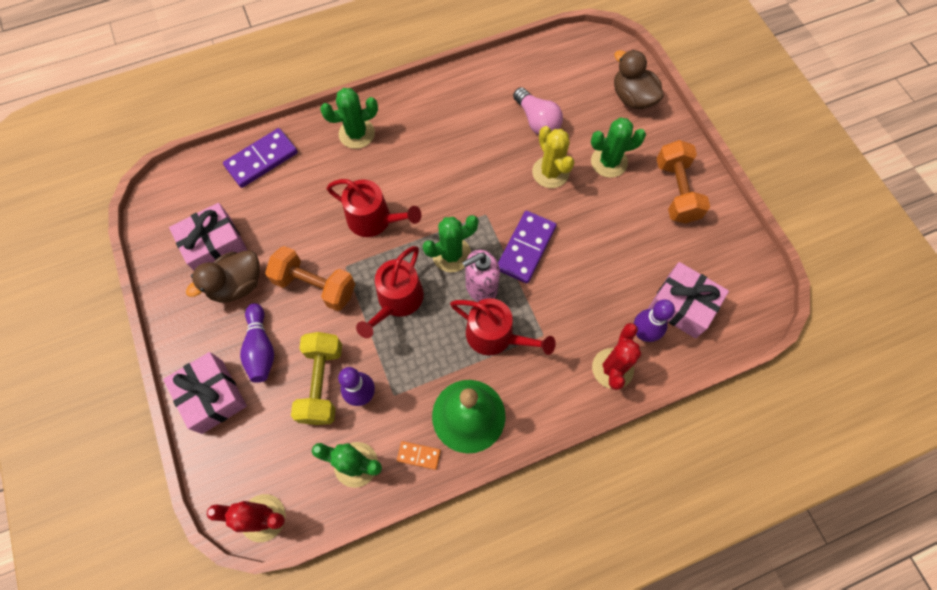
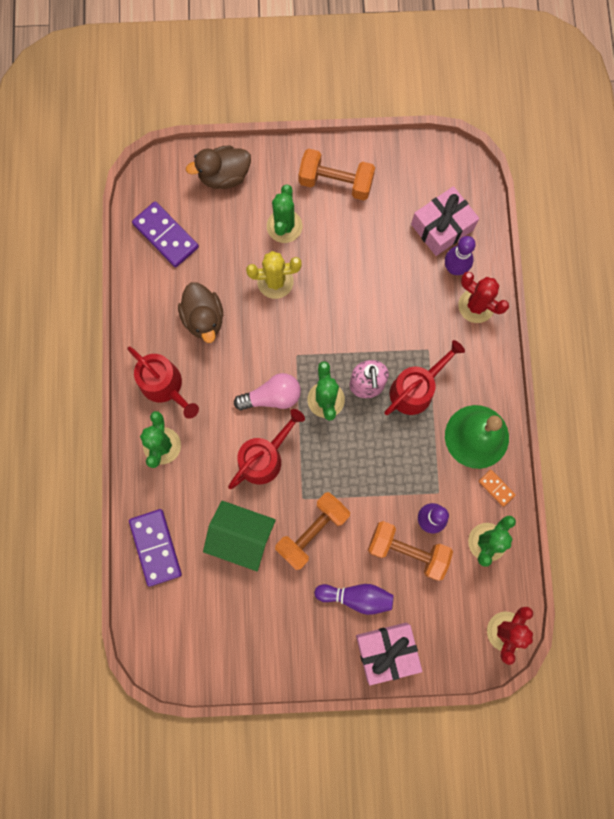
camera: 70 degrees left, 10 degrees up
pink gift [169,203,248,270] -> none
brown duck [186,251,260,303] -> brown duck moved to [178,282,223,343]
yellow dumbbell [291,332,342,425] -> orange dumbbell [368,521,453,581]
red watering can [356,246,424,338] -> red watering can moved to [127,347,199,419]
orange domino [397,441,441,470] -> orange domino turned 75 degrees counterclockwise [479,470,515,507]
purple domino [498,211,557,283] -> purple domino moved to [132,201,199,267]
pink light bulb [513,87,563,135] -> pink light bulb moved to [234,373,301,410]
none -> green house [203,501,276,571]

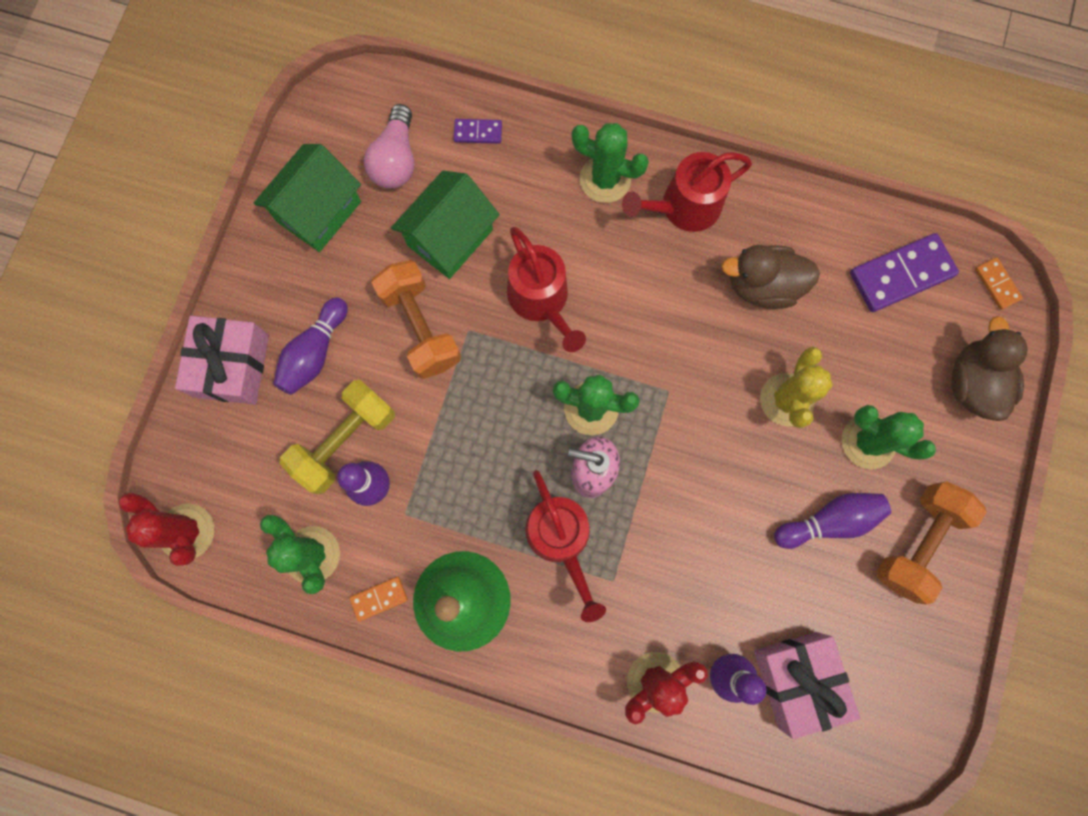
camera: 110 degrees right, 0 degrees up
purple domino [129,509,182,587] -> purple domino [454,119,502,144], size x0.51
pink light bulb [234,373,301,410] -> pink light bulb moved to [364,104,414,189]
orange dumbbell [368,521,453,581] -> yellow dumbbell [280,380,395,494]
none -> green house [254,144,361,252]
none -> purple bowling pin [774,493,891,549]
none -> orange domino [975,258,1023,310]

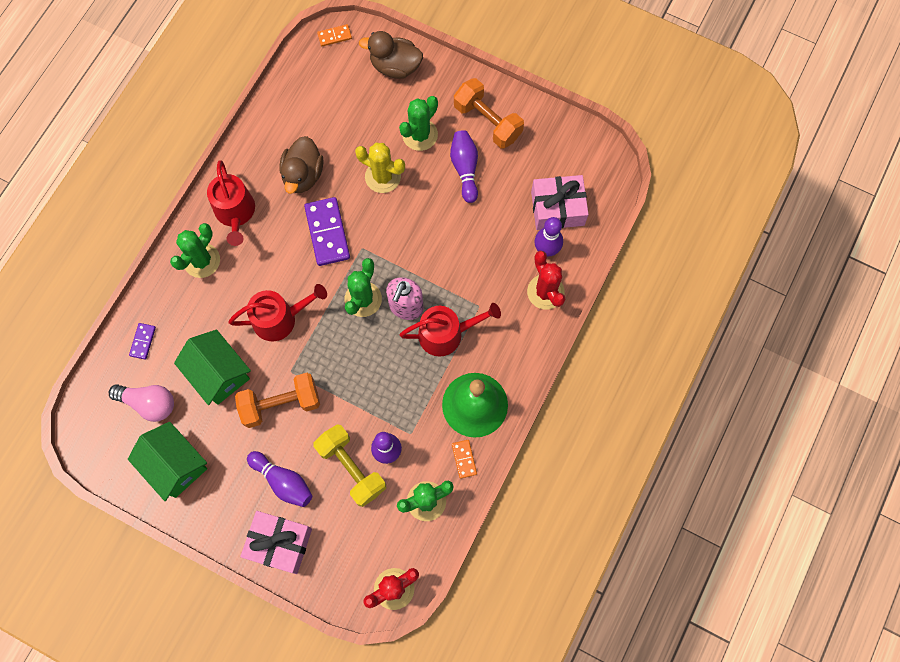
camera: 80 degrees left, 5 degrees down
purple domino [850,233,959,312] -> purple domino moved to [304,197,350,266]

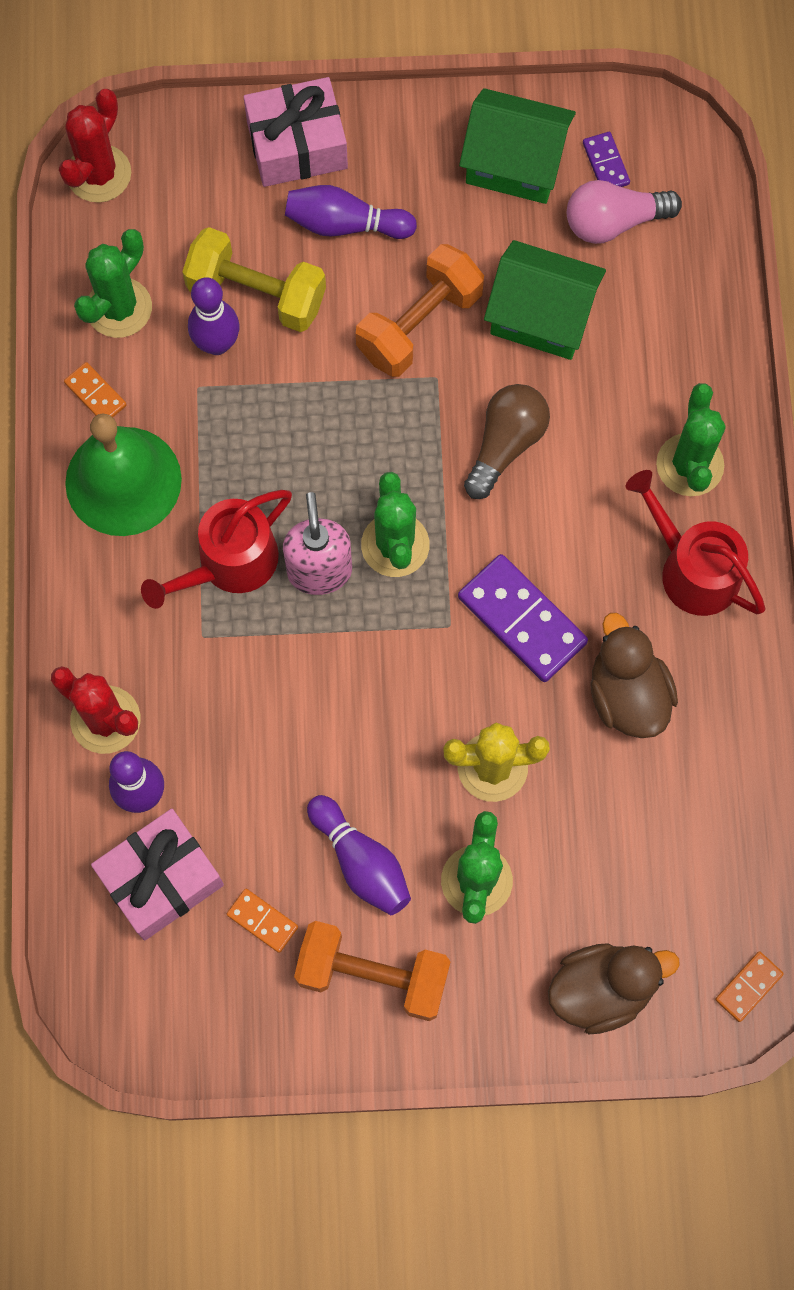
camera: 150 degrees right, 0 degrees up
purple domino [129,323,156,360] -> purple domino moved to [583,132,630,187]
red watering can [228,284,327,341] -> brown light bulb [464,384,550,499]
none -> orange domino [227,889,298,953]

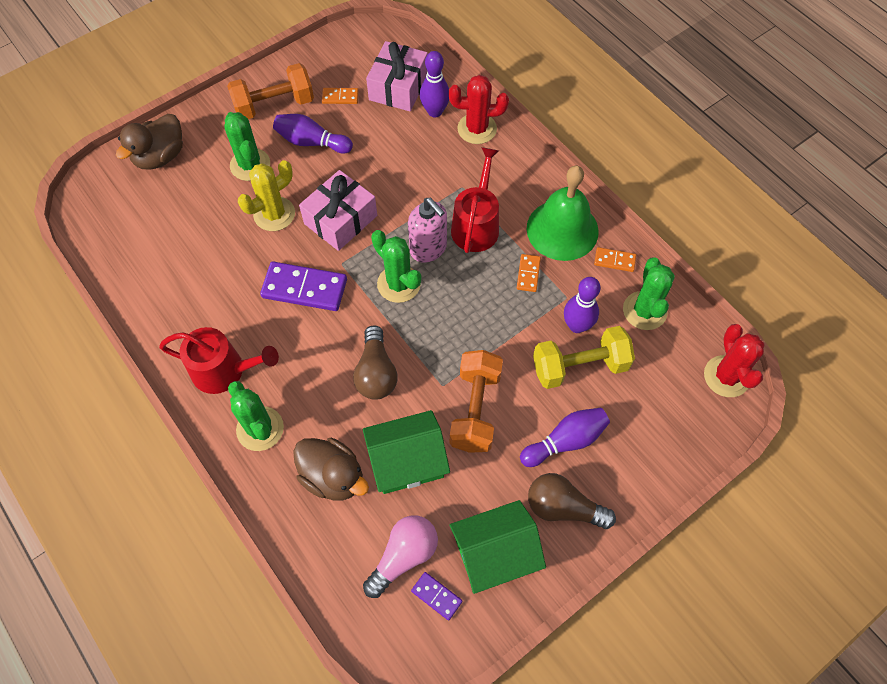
camera: 145 degrees right, 10 degrees down
pink gift [244,77,348,187] -> pink gift moved to [299,170,377,251]
brown duck [590,613,678,738] -> brown duck moved to [293,438,369,500]
orange domino [715,951,784,1022] -> orange domino moved to [517,254,541,292]
none -> brown light bulb [528,473,616,529]

